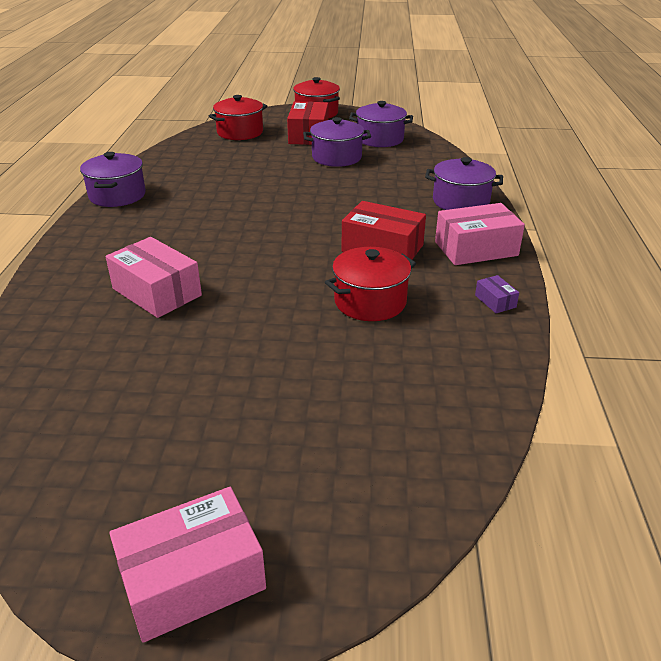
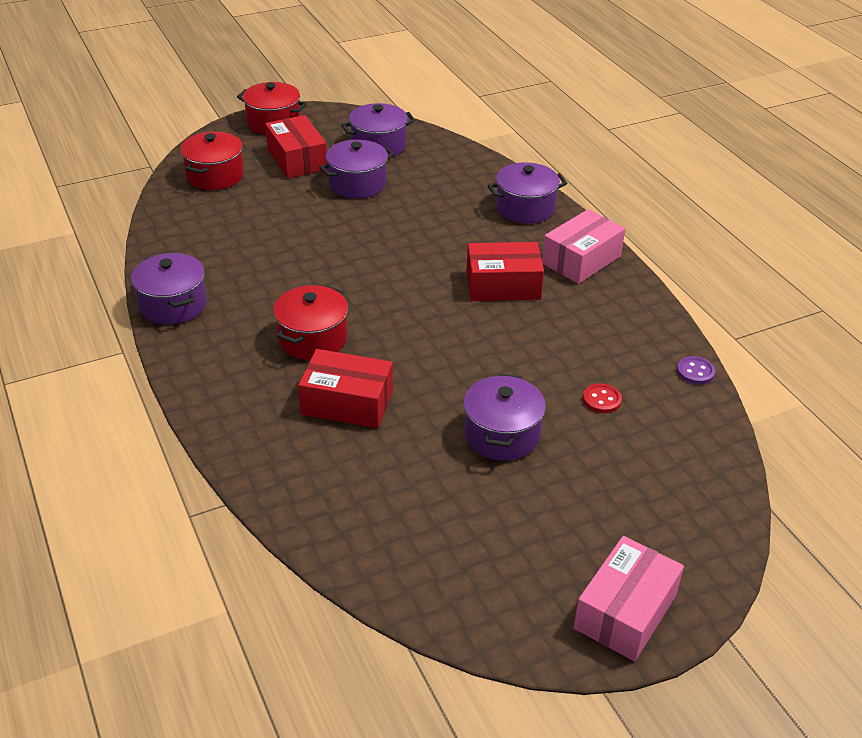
camera: 30 degrees left, 5 degrees up
pink box [106,237,202,318] -> red box [298,349,393,428]
red pot [325,247,416,321] -> red pot moved to [273,285,348,360]
purple box [475,275,519,313] -> none
none -> purple pot [463,374,546,461]
none -> red button [583,383,622,413]
none -> purple button [677,356,715,385]

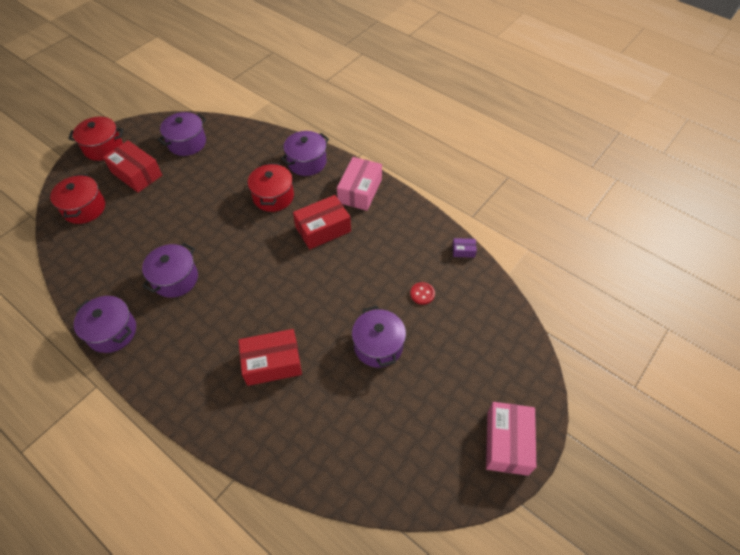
camera: 25 degrees left, 15 degrees up
red pot [273,285,348,360] -> red pot moved to [248,163,294,212]
purple pot [319,139,394,199] -> purple pot moved to [142,243,198,298]
purple button [677,356,715,385] -> purple box [452,238,477,258]

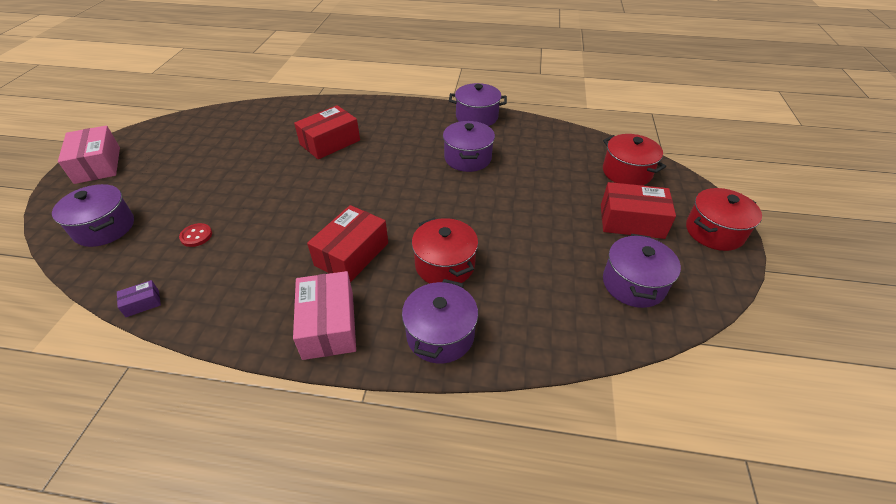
camera: 150 degrees right, 10 degrees down
purple pot [352,306,406,368] -> purple pot moved to [52,184,134,247]

